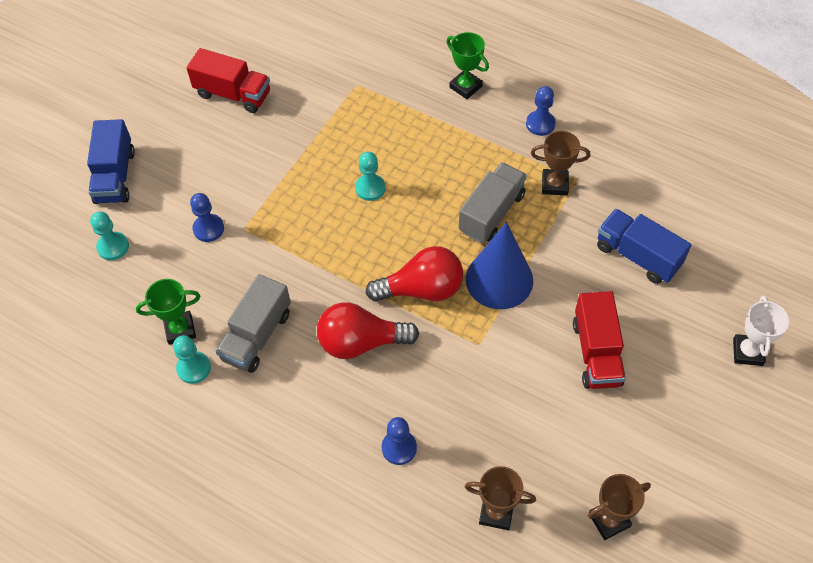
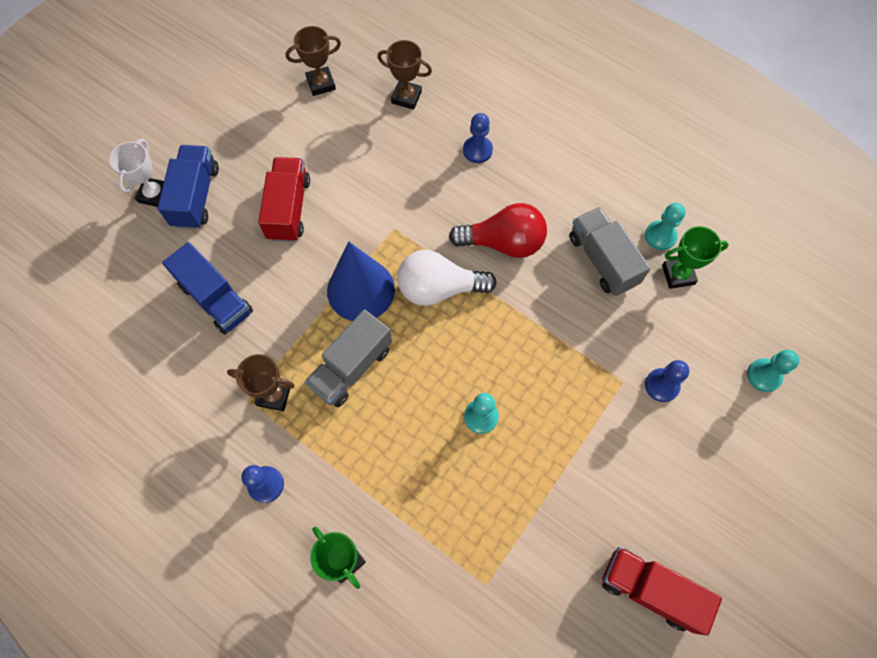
camera: 175 degrees left, 10 degrees up
blue truck [87,119,135,204] -> blue truck moved to [158,145,219,229]
grey truck [216,274,291,373] -> grey truck turned 60 degrees counterclockwise [569,207,651,296]
red light bulb [366,246,463,302] -> white light bulb [397,250,497,306]

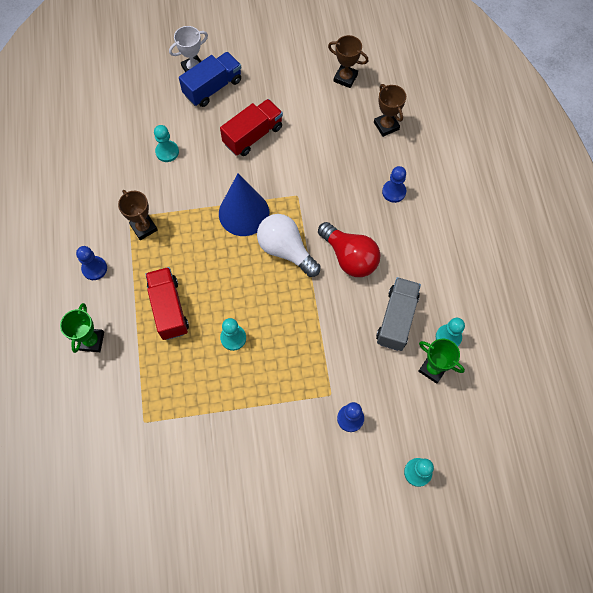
camera: 45 degrees right, 0 degrees up
blue truck [162,242,253,335] -> turquoise pawn [154,125,179,162]
grey truck [305,309,392,407] -> none
red truck [602,547,722,636] -> red truck moved to [145,267,189,340]

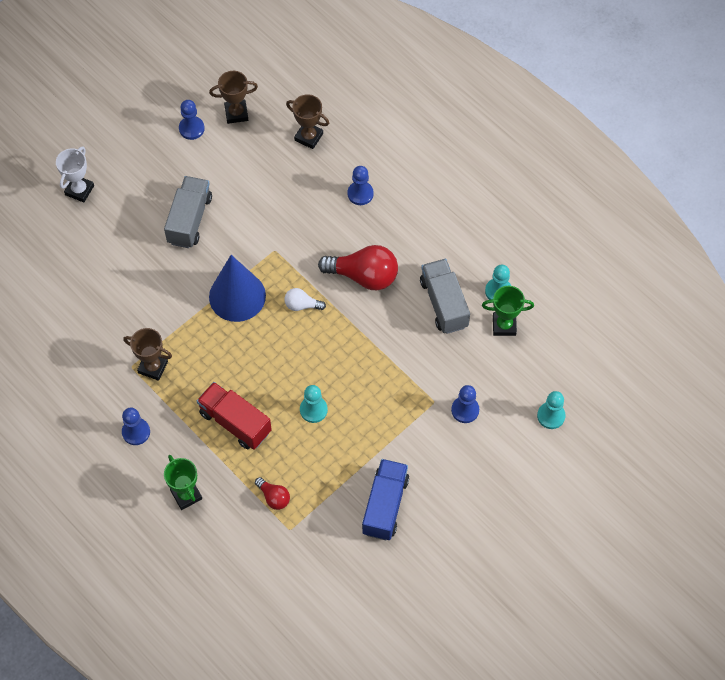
camera: 35 degrees left, 5 degrees down
turquoise pawn [154,125,179,162] -> none
blue truck [179,52,241,107] -> blue truck moved to [362,459,409,540]
red truck [220,99,283,156] -> grey truck [164,176,212,248]
white light bulb [257,214,321,277] -> white light bulb [284,288,326,311], size x0.51
none -> blue pawn [179,100,205,140]
none -> red light bulb [255,477,290,510]

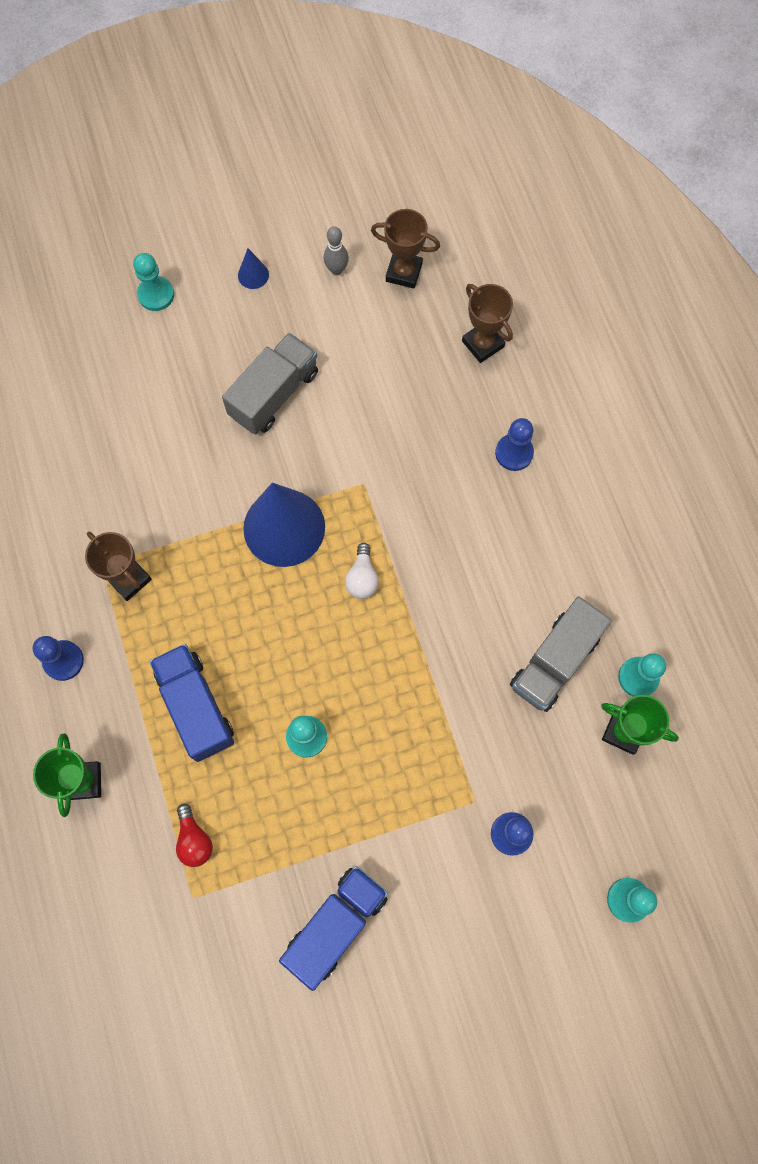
camera: 25 degrees right, 10 degrees up
white trophy [56,147,94,202] -> turquoise pawn [133,253,174,311]
blue pawn [179,100,205,140] -> grey bowling pin [323,226,349,275]
red truck [197,382,272,450] -> blue truck [149,644,234,762]
white light bulb [284,288,326,311] -> white light bulb turned 120 degrees counterclockwise [345,543,379,599]
red light bulb [318,245,398,290] -> none
grey truck [420,259,470,334] -> grey truck turned 150 degrees counterclockwise [510,597,612,712]
none -> blue cone [238,249,269,289]

